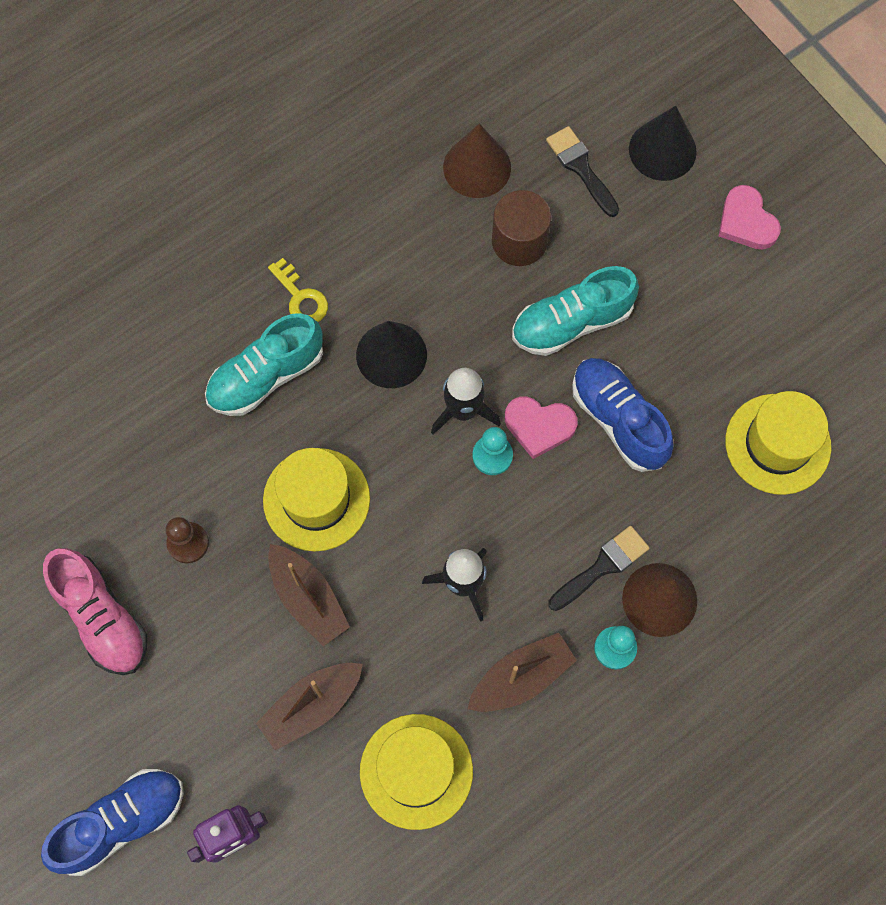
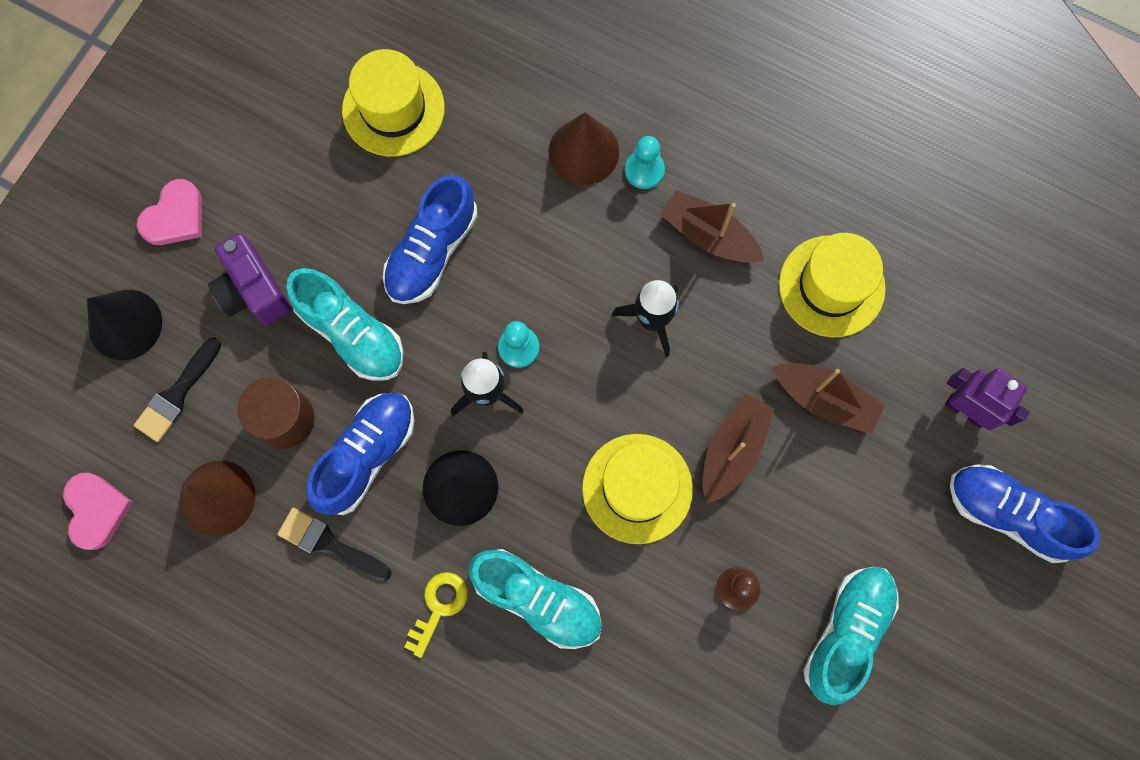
camera: 115 degrees left, 5 degrees up
pink shoe [43,548,147,675] -> turquoise shoe [803,567,899,705]
pink heart [505,396,577,459] -> pink heart moved to [63,473,133,550]
black brush [548,526,650,611] -> black brush moved to [277,508,392,581]
none -> purple camera [208,233,291,325]
none -> blue shoe [307,393,414,515]

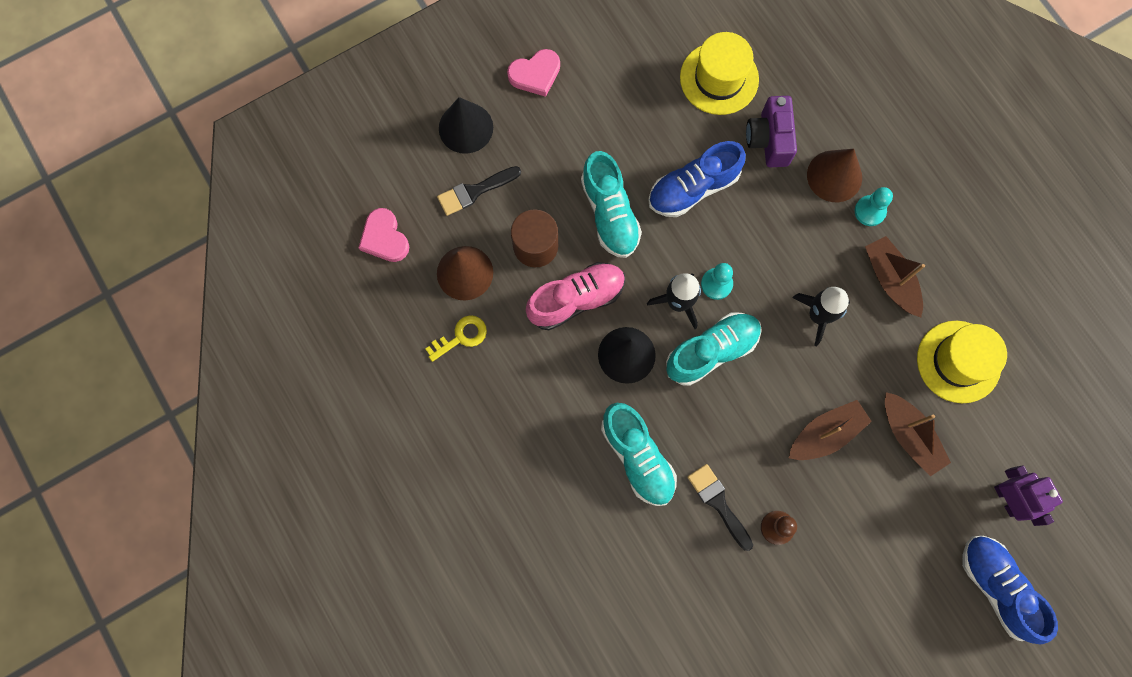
camera: 30 degrees right, 0 degrees up
pink heart [63,473,133,550] -> pink heart turned 135 degrees clockwise [358,208,409,262]
purple camera [208,233,291,325] -> purple camera moved to [746,96,797,167]
black brush [277,508,392,581] -> black brush moved to [687,464,753,551]
blue shoe [307,393,414,515] -> pink shoe [526,262,625,330]
yellow key [404,572,468,658] -> yellow key moved to [426,315,487,362]
yellow hat [582,434,693,544] -> none
turquoise shoe [803,567,899,705] -> turquoise shoe moved to [666,312,762,386]

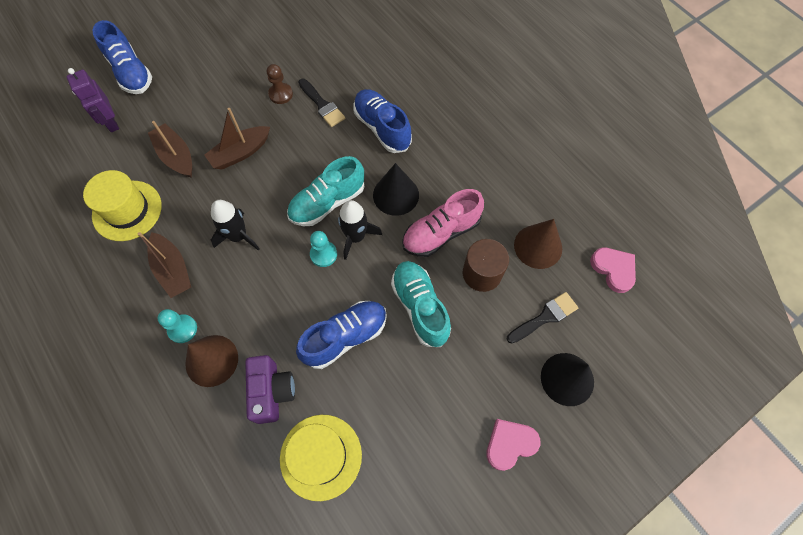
camera: 175 degrees right, 10 degrees down
yellow key [426,315,487,362] -> none
turquoise shoe [601,403,677,506] -> blue shoe [354,89,412,153]

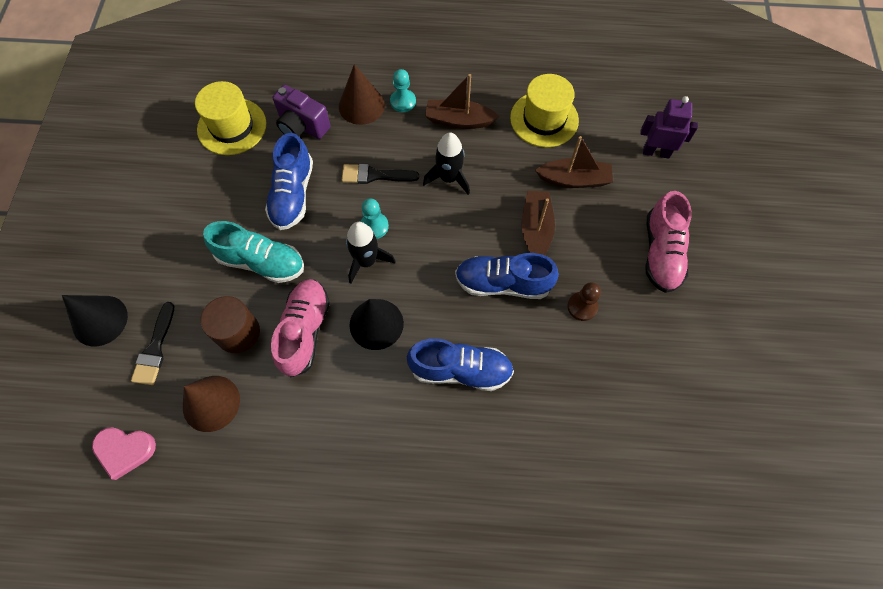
camera: 130 degrees right, 0 degrees up
blue shoe [93,20,152,94] -> blue shoe moved to [455,253,559,299]
turquoise shoe [287,156,365,226] -> none
black brush [298,79,345,127] -> black brush moved to [342,164,419,184]
pink heart [486,419,540,471] -> none
none -> pink shoe [646,191,692,293]

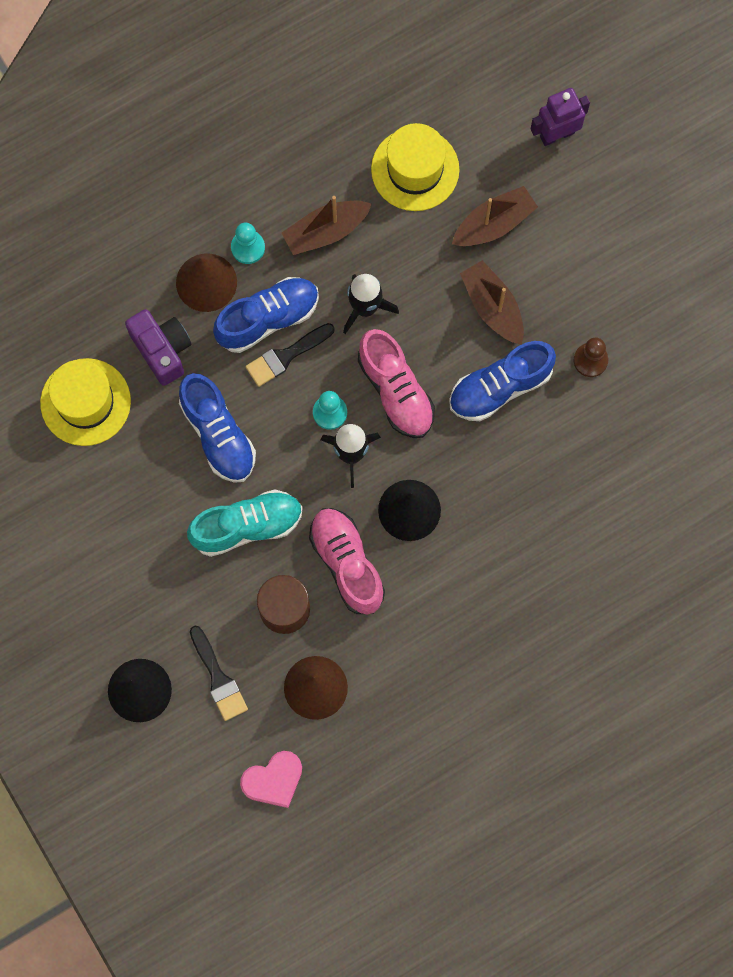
camera: 35 degrees left, 10 degrees up
purple camera [273,85,331,139] -> purple camera turned 120 degrees counterclockwise [125,309,192,386]
blue shoe [407,338,514,391] -> blue shoe moved to [213,277,319,353]
pink shoe [646,191,692,293] -> pink shoe moved to [358,329,435,438]

